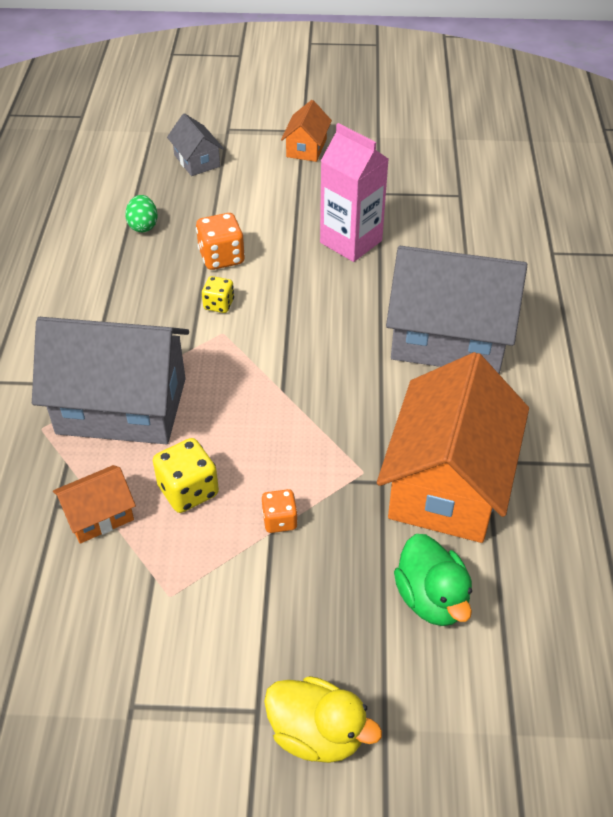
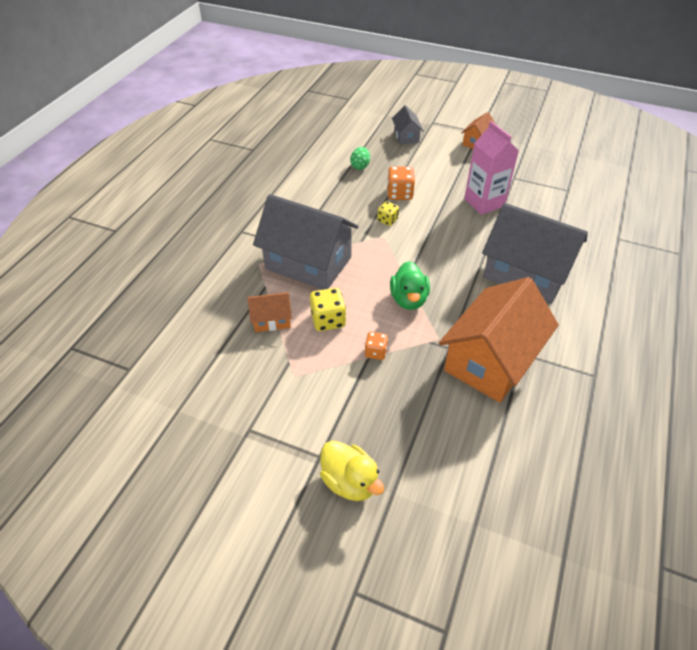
camera: 20 degrees right, 0 degrees up
green duck [394,534,472,626] -> green duck moved to [390,261,430,310]

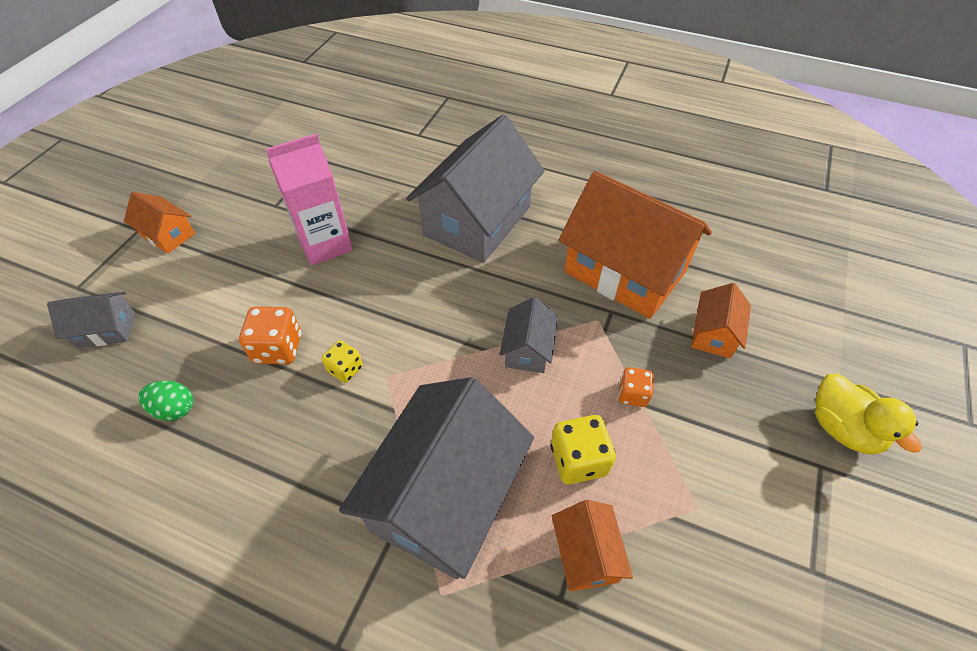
camera: 90 degrees left, 5 degrees up
yellow duck [320,440,384,501] -> yellow duck turned 105 degrees clockwise [815,373,922,455]
green duck [390,261,430,310] -> grey house [499,297,558,373]
none -> orange house [691,283,751,359]

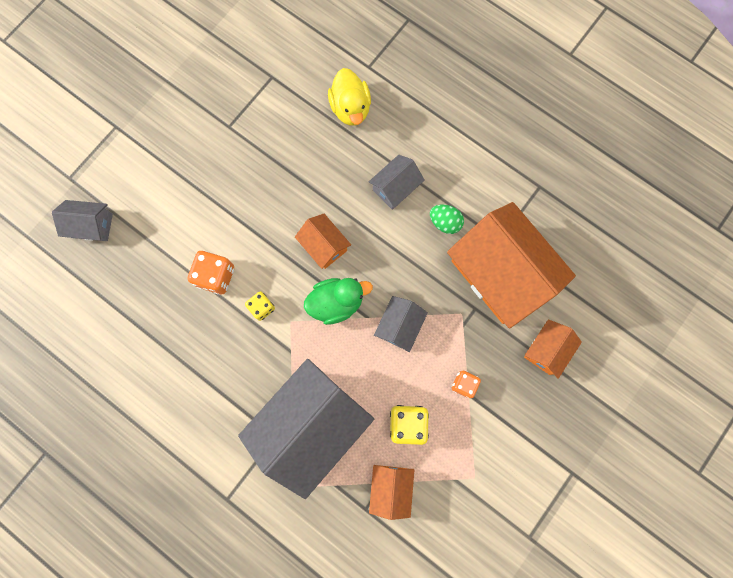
camera: 15 degrees right, 25 degrees up
orange house [124,192,195,254] -> orange house moved to [295,214,351,269]
green egg [138,381,193,421] -> green egg moved to [430,205,464,234]
pink carton [266,133,353,266] -> none
grey house [406,115,545,263] -> grey house [369,155,425,210], size x0.46
yellow duck [815,373,922,455] -> yellow duck moved to [328,68,371,126]
none -> green duck [304,278,373,325]

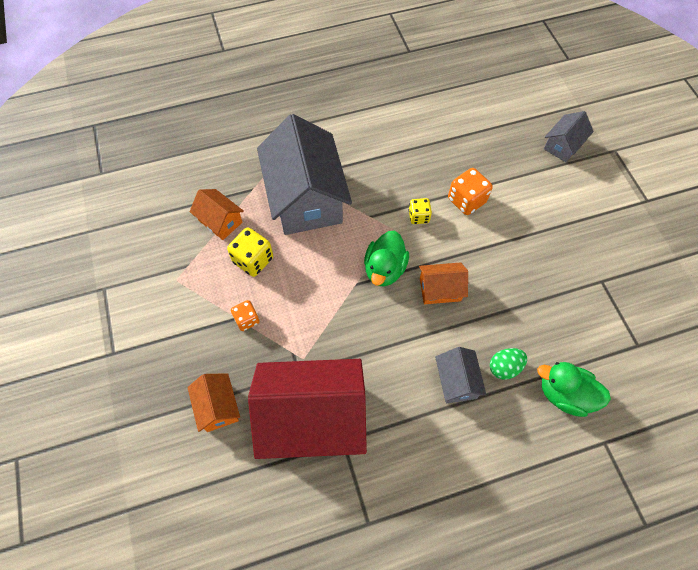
camera: 125 degrees right, 15 degrees down
yellow duck [328,68,371,126] -> green duck [537,362,611,417]
grey house [374,296,428,352] -> none
green egg [430,205,464,234] -> green egg moved to [490,348,527,379]
orange house [447,202,576,329] -> red house [248,359,367,459]

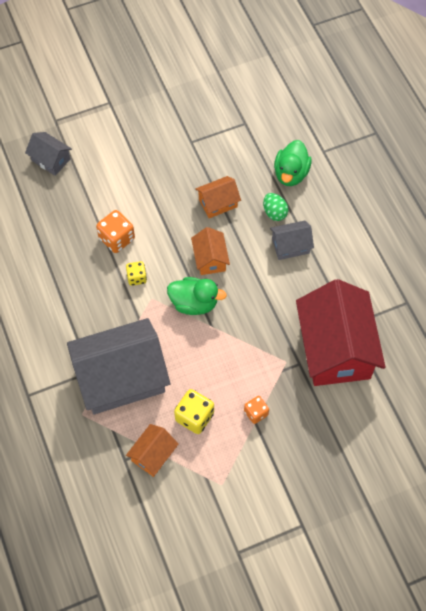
camera: 95 degrees left, 0 degrees up
orange house [187,373,240,432] -> orange house moved to [196,176,241,218]

